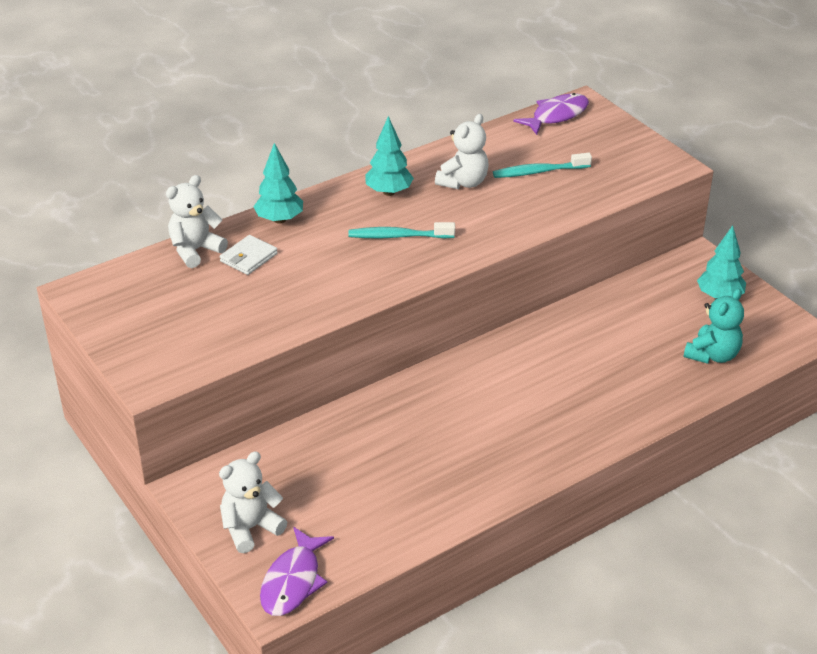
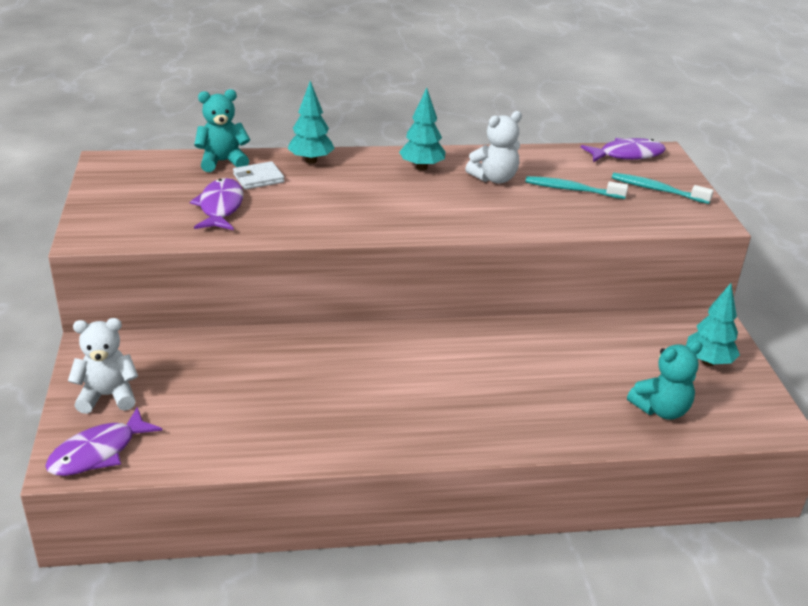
camera: 25 degrees right, 5 degrees down
white teddy bear [166,175,228,268] -> turquoise teddy bear [194,89,250,172]
turquoise toothbrush [348,222,455,238] -> turquoise toothbrush moved to [612,173,714,204]
none -> purple fish [190,178,244,230]

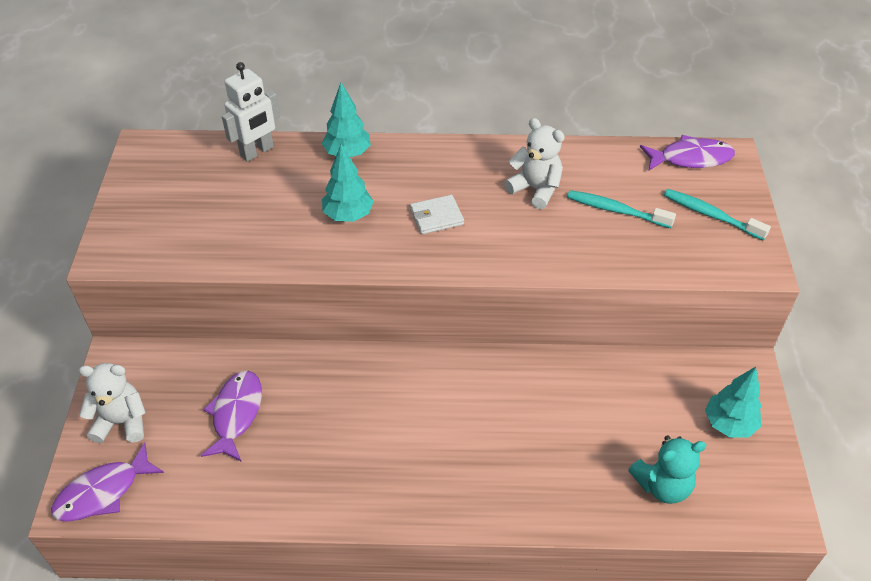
camera: 10 degrees right, 15 degrees up
purple fish [190,178,244,230] -> purple fish moved to [201,371,262,462]
turquoise teddy bear [194,89,250,172] -> white robot [222,62,280,162]
white wallet [233,161,284,190] -> white wallet moved to [410,195,464,234]
turquoise tree [399,88,445,170] -> turquoise tree moved to [322,144,374,222]
white teddy bear [465,111,522,183] -> white teddy bear turned 120 degrees counterclockwise [504,118,565,209]

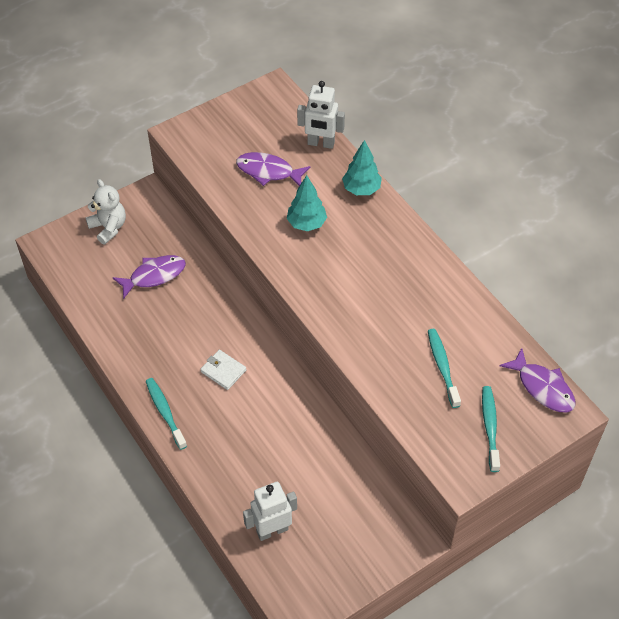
camera: 55 degrees right, 5 degrees up
purple fish [51,443,164,522] -> purple fish moved to [236,152,311,186]
white wallet [410,195,464,234] -> white wallet moved to [200,350,247,390]
white teddy bear [504,118,565,209] -> none
turquoise teddy bear [628,435,706,504] -> white robot [243,482,297,541]
turquoise tree [705,367,762,438] -> none
none -> turquoise toothbrush [146,378,187,450]

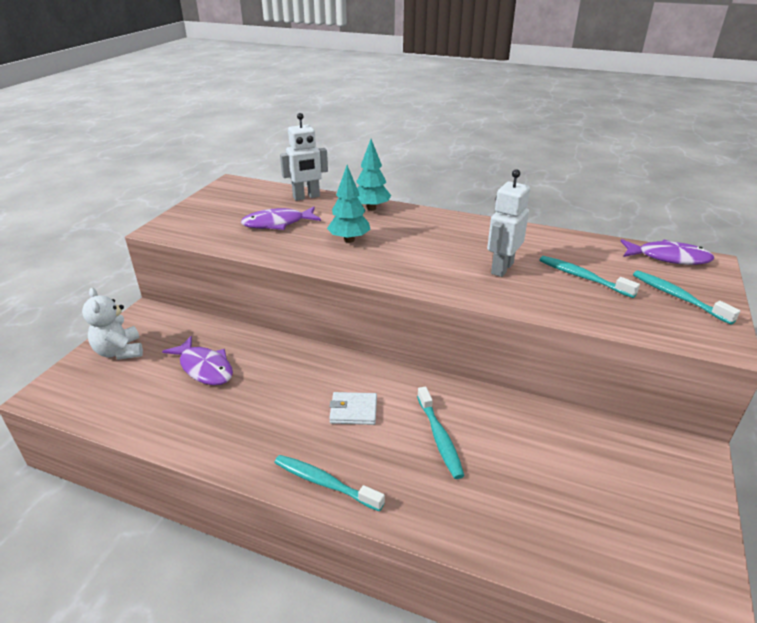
camera: 35 degrees left, 20 degrees down
white teddy bear [85,179,126,244] -> white teddy bear turned 135 degrees counterclockwise [82,288,143,360]
purple fish [112,255,186,299] -> purple fish turned 105 degrees clockwise [162,336,233,385]
white robot [243,482,297,541] -> white robot moved to [487,169,530,277]
none -> turquoise toothbrush [417,386,464,479]

